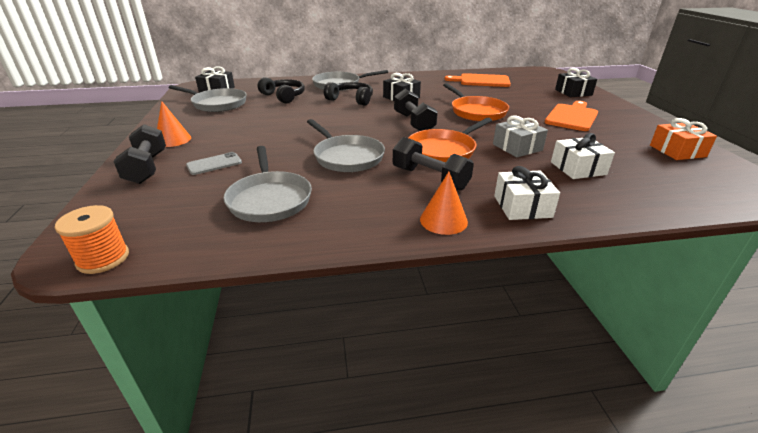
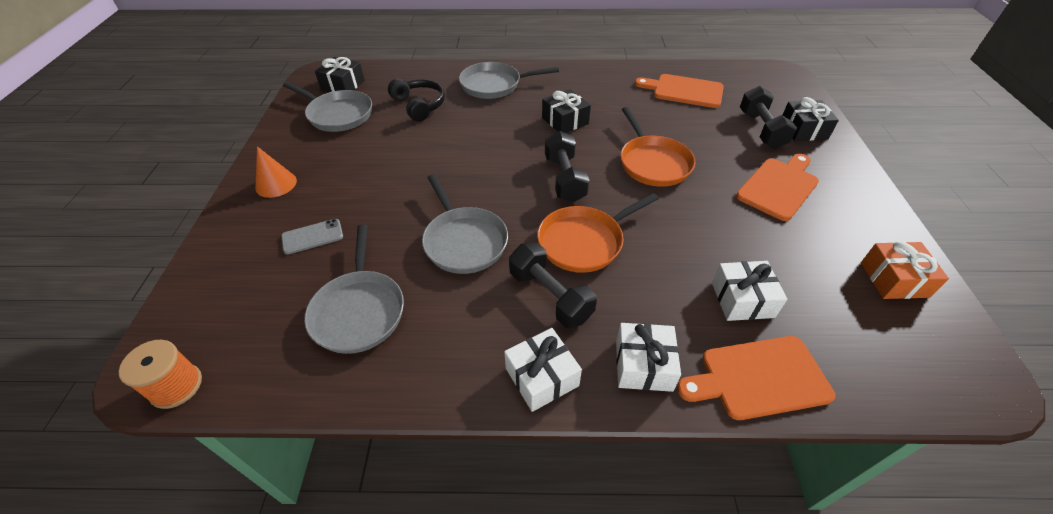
camera: 10 degrees right, 15 degrees up
black dumbbell [113,124,166,184] -> black dumbbell moved to [740,86,797,149]
black headphones [324,82,373,106] -> none
orange cone [420,172,468,235] -> white gift [504,328,582,412]
grey gift [493,115,548,157] -> none
none -> orange cutting board [677,336,835,420]

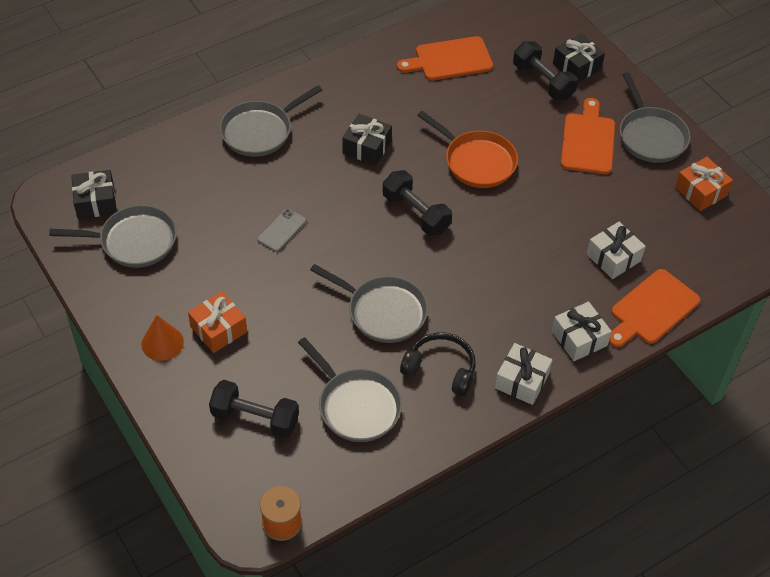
camera: 35 degrees left, 5 degrees up
grey phone [281,219,343,255] -> grey phone moved to [257,208,307,252]
black headphones [388,78,445,122] -> black headphones moved to [400,332,476,396]
black dumbbell [509,242,597,328] -> black dumbbell moved to [209,380,299,438]
orange pan [537,193,659,273] -> none
none -> orange gift [188,292,247,353]
none -> grey pan [620,72,690,163]

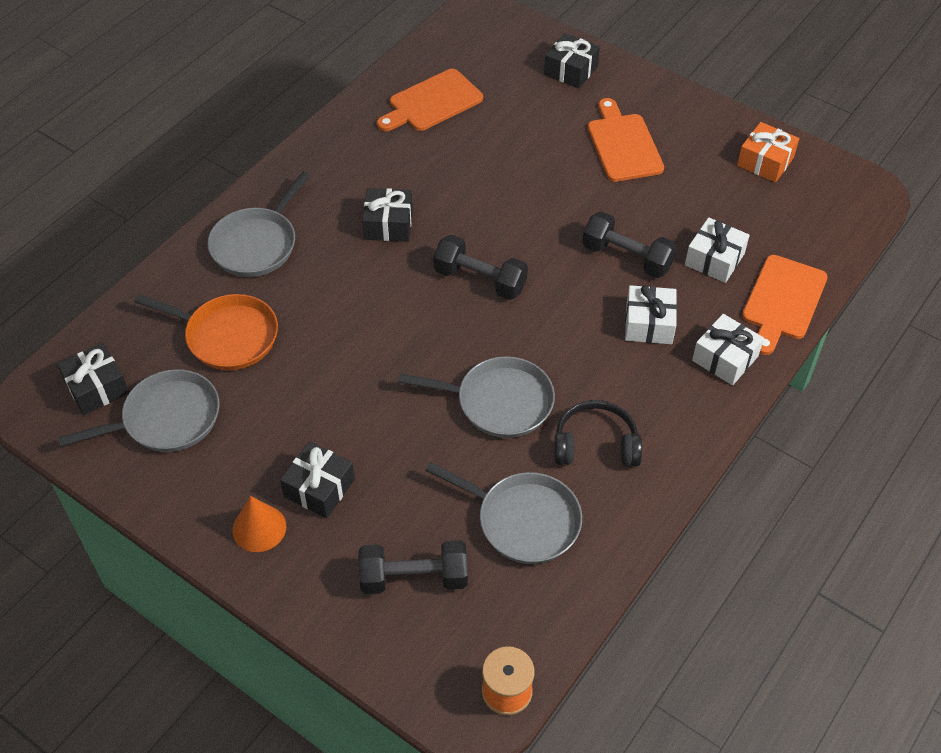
camera: 20 degrees left, 0 degrees up
orange gift [188,292,247,353] -> black gift [280,441,355,518]
grey phone [257,208,307,252] -> none
orange pan [417,111,518,188] -> orange pan moved to [134,294,278,370]
white gift [495,343,553,405] -> white gift moved to [625,285,677,344]
black dumbbell [513,41,578,100] -> black dumbbell moved to [582,211,677,278]
grey pan [620,72,690,163] -> none

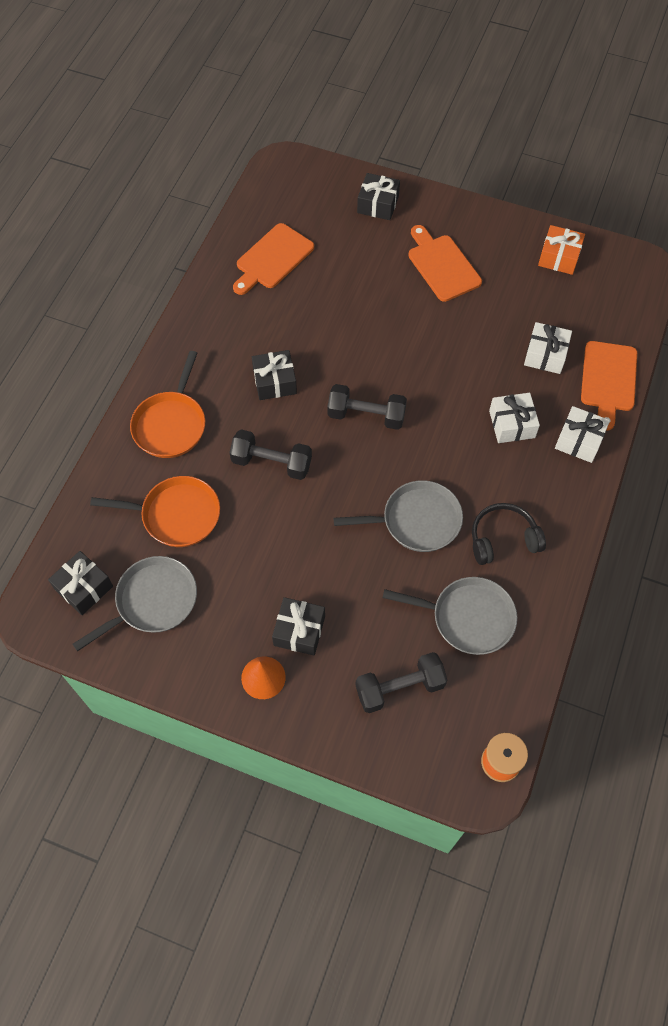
camera: 15 degrees left, 10 degrees up
grey pan [208,171,311,277] -> orange pan [130,351,205,458]
black dumbbell [582,211,677,278] -> black dumbbell moved to [229,429,312,480]

